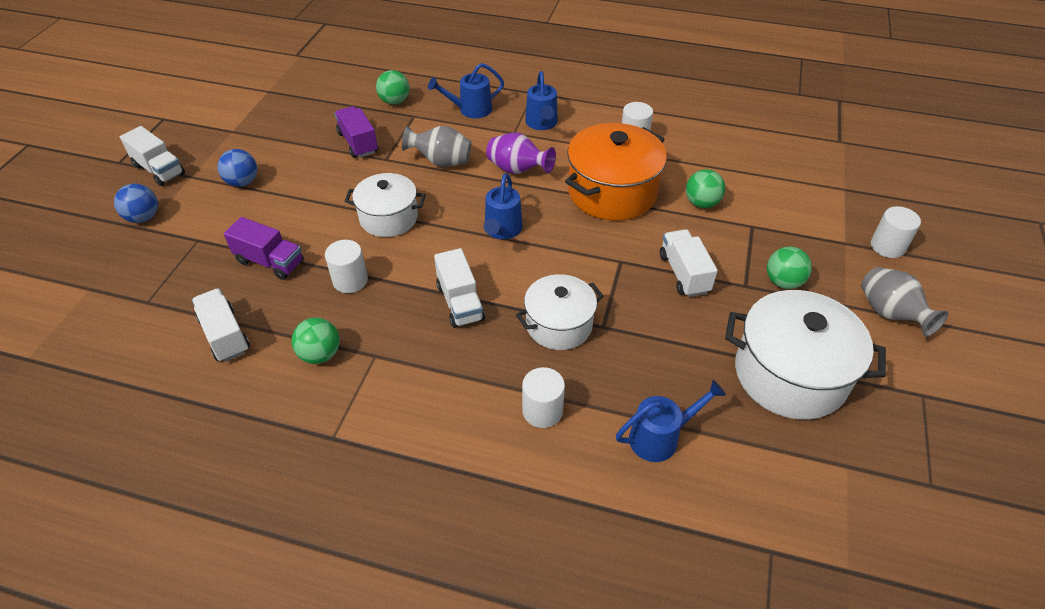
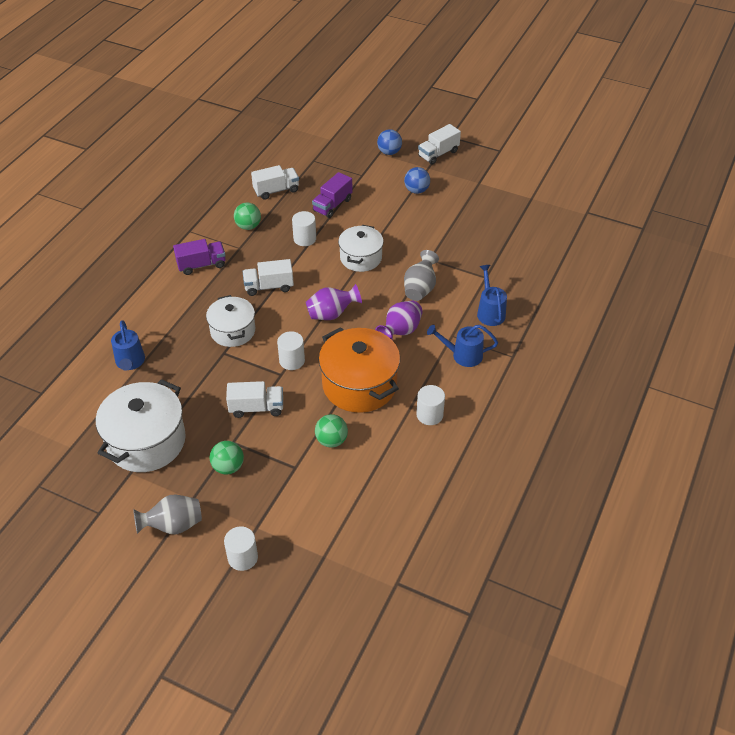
camera: 100 degrees right, 0 degrees up
purple truck [334,106,378,158] -> purple truck moved to [173,239,226,275]
green ball [376,70,409,105] -> none
blue watering can [484,173,523,239] -> purple vase [306,284,362,320]
white cylinder [522,367,565,428] -> white cylinder moved to [277,331,305,370]

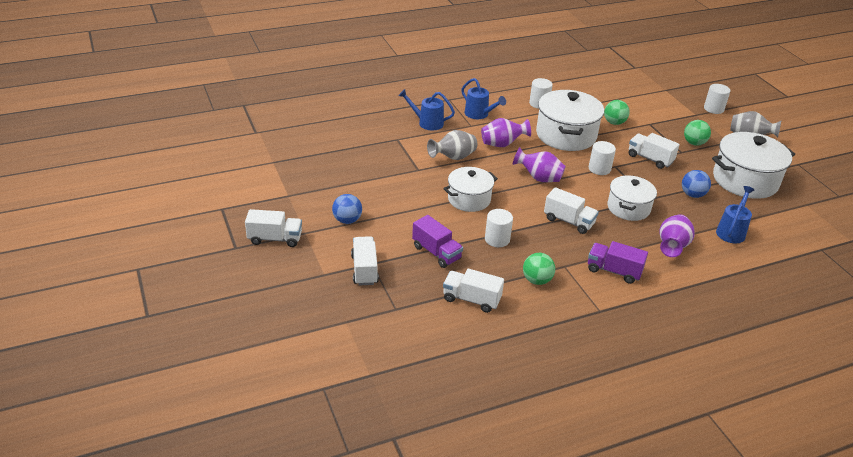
camera: 140 degrees left, 10 degrees down
purple truck [312,172,352,218] -> purple truck turned 60 degrees clockwise [412,215,463,268]
orange pot [319,327,400,413] -> white pot [536,90,604,151]
blue ball [377,129,402,155] -> blue ball moved to [682,170,711,198]
blue watering can [477,265,507,326] -> blue watering can turned 75 degrees clockwise [398,89,455,130]
none -> white truck [351,236,379,285]
none -> purple vase [659,214,695,257]

